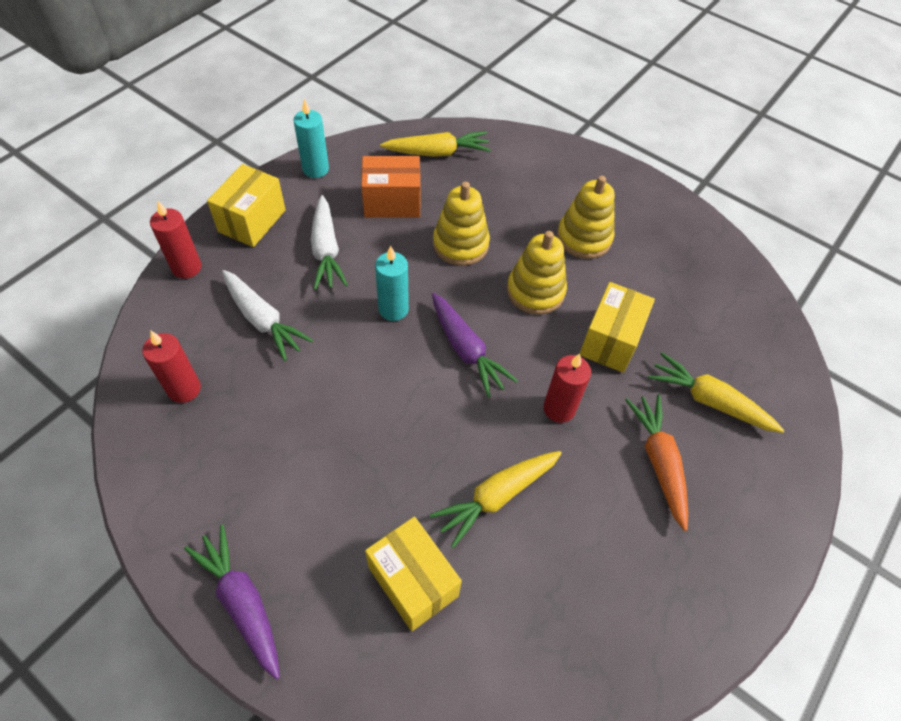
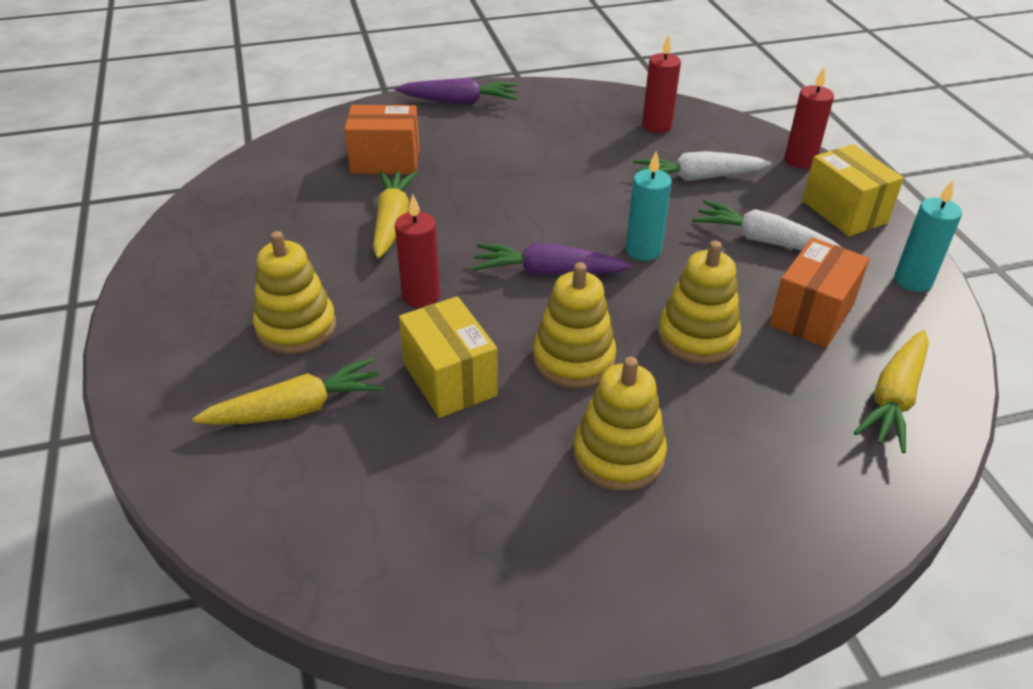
camera: 130 degrees right, 15 degrees down
yellow box [365,517,462,631] -> orange box [344,105,420,174]
orange carrot [625,394,688,531] -> yellow stacking toy [253,231,336,354]

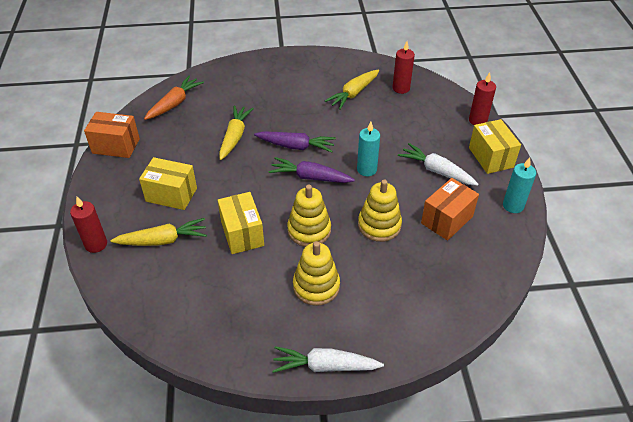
camera: 10 degrees right, 5 degrees up
yellow stacking toy [253,231,336,354] -> yellow box [139,157,197,210]
orange box [344,105,420,174] -> orange box moved to [84,112,140,158]
purple carrot [395,78,518,105] -> purple carrot moved to [254,131,336,153]
red candle [395,194,440,308] -> red candle moved to [70,196,107,253]
white carrot [633,151,771,181] -> white carrot moved to [272,346,384,373]
yellow carrot [853,330,929,453] -> yellow carrot moved to [325,70,379,110]
none -> orange carrot [144,76,204,120]

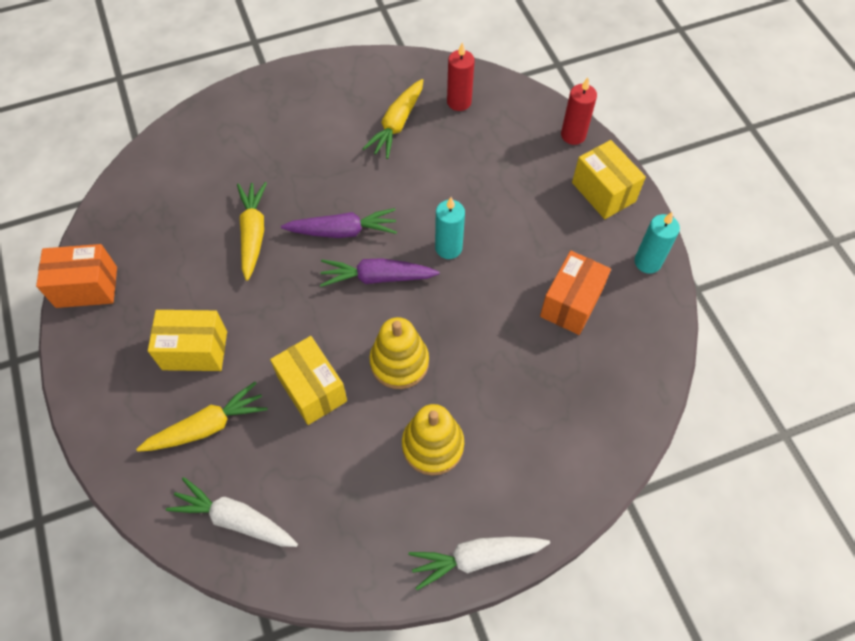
camera: 15 degrees left, 15 degrees up
red candle [70,196,107,253] -> none
orange carrot [144,76,204,120] -> none
yellow stacking toy [358,180,402,242] -> none
white carrot [398,143,479,186] -> white carrot moved to [166,477,298,547]

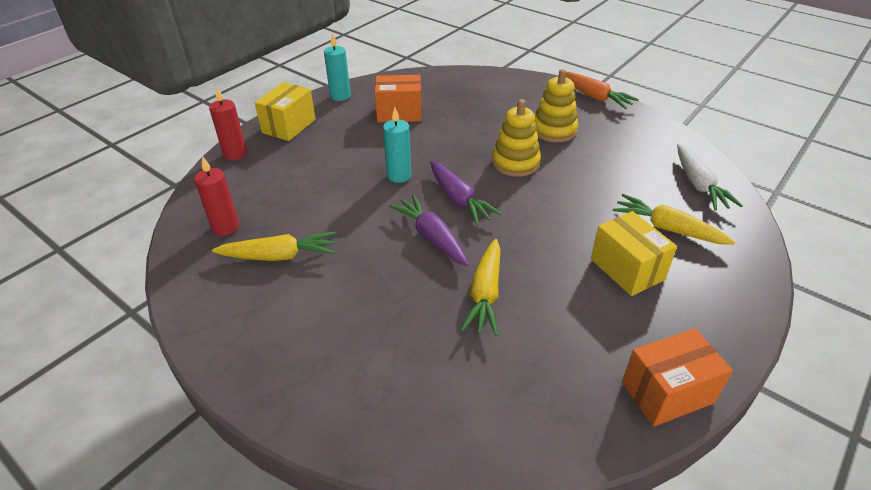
camera: 120 degrees left, 20 degrees down
orange box [36,244,117,308] -> orange box turned 75 degrees counterclockwise [622,328,733,427]
yellow carrot [237,182,267,281] -> yellow carrot turned 45 degrees counterclockwise [461,239,501,336]
yellow box [270,336,347,425] -> none
white carrot [409,537,550,590] -> orange carrot [566,72,639,109]

